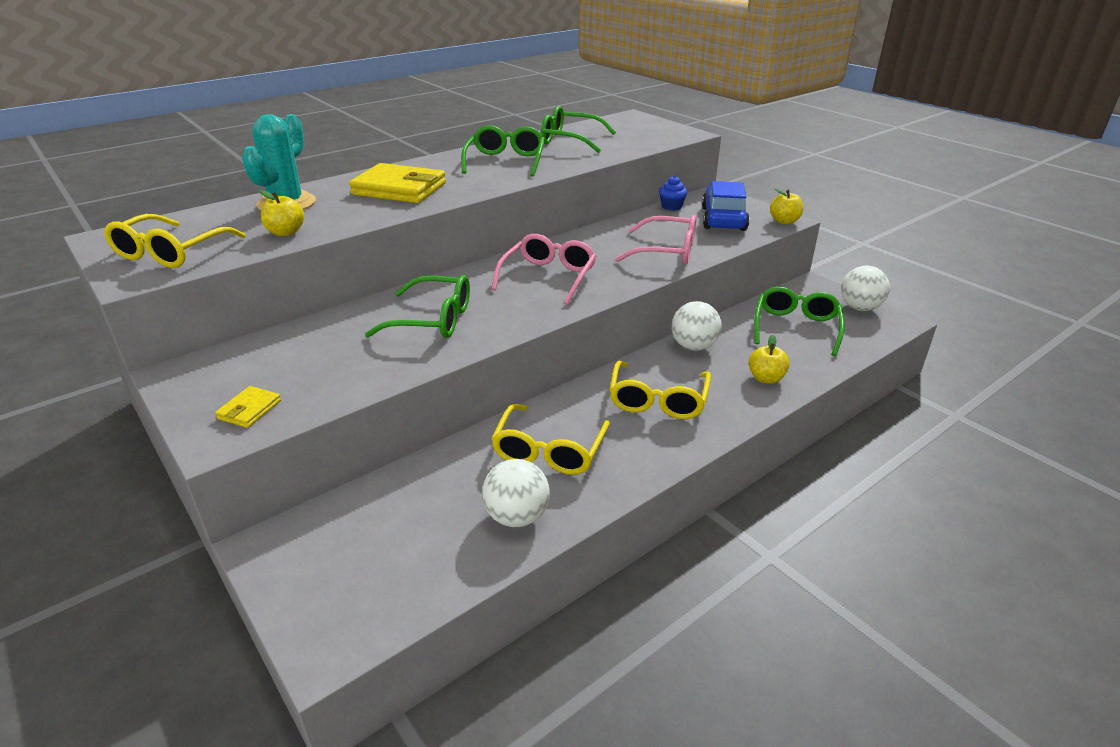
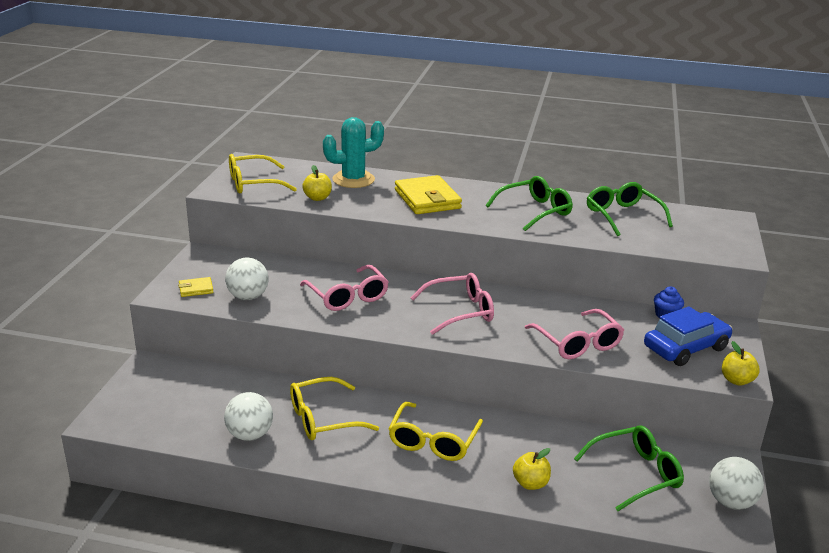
camera: 50 degrees right, 5 degrees down
green glasses [365,275,470,338] -> pink glasses [300,265,388,311]
yellow glasses [609,360,711,419] -> yellow glasses turned 45 degrees counterclockwise [389,402,483,461]
white ball [672,301,722,351] -> white ball moved to [225,257,269,300]

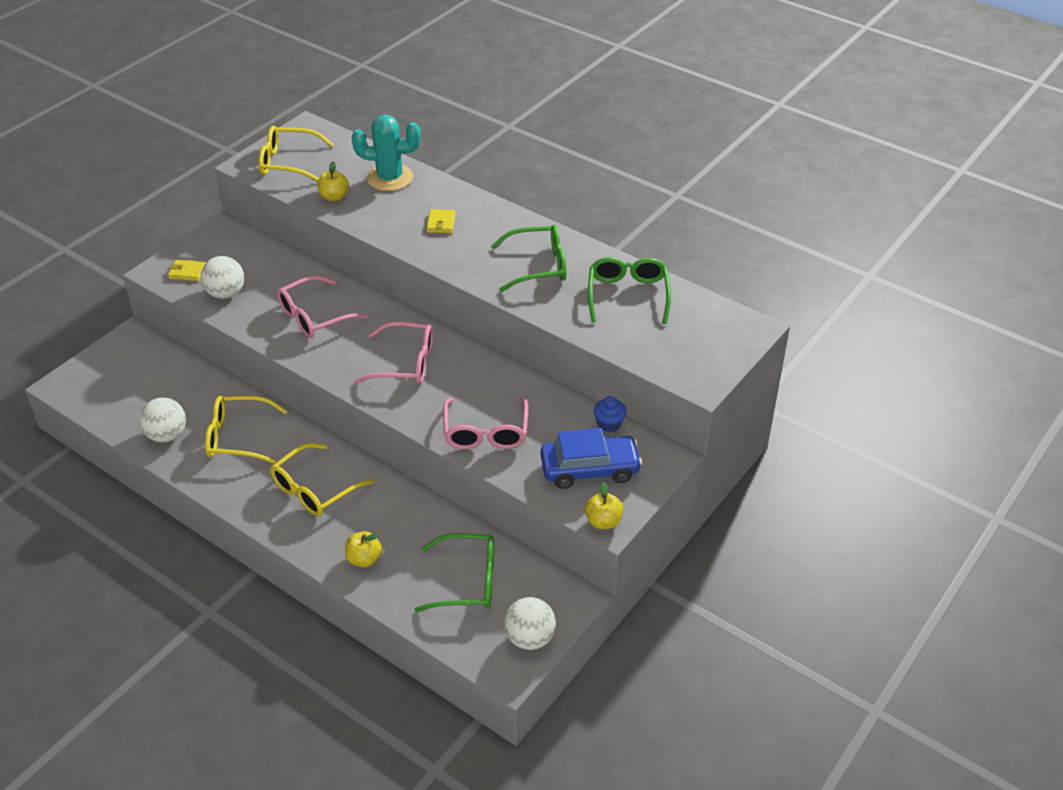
camera: 25 degrees right, 15 degrees up
pink glasses [300,265,388,311] -> pink glasses turned 60 degrees clockwise [277,276,369,338]
yellow wallet [395,175,462,214] -> yellow wallet [427,209,455,233], size x0.47

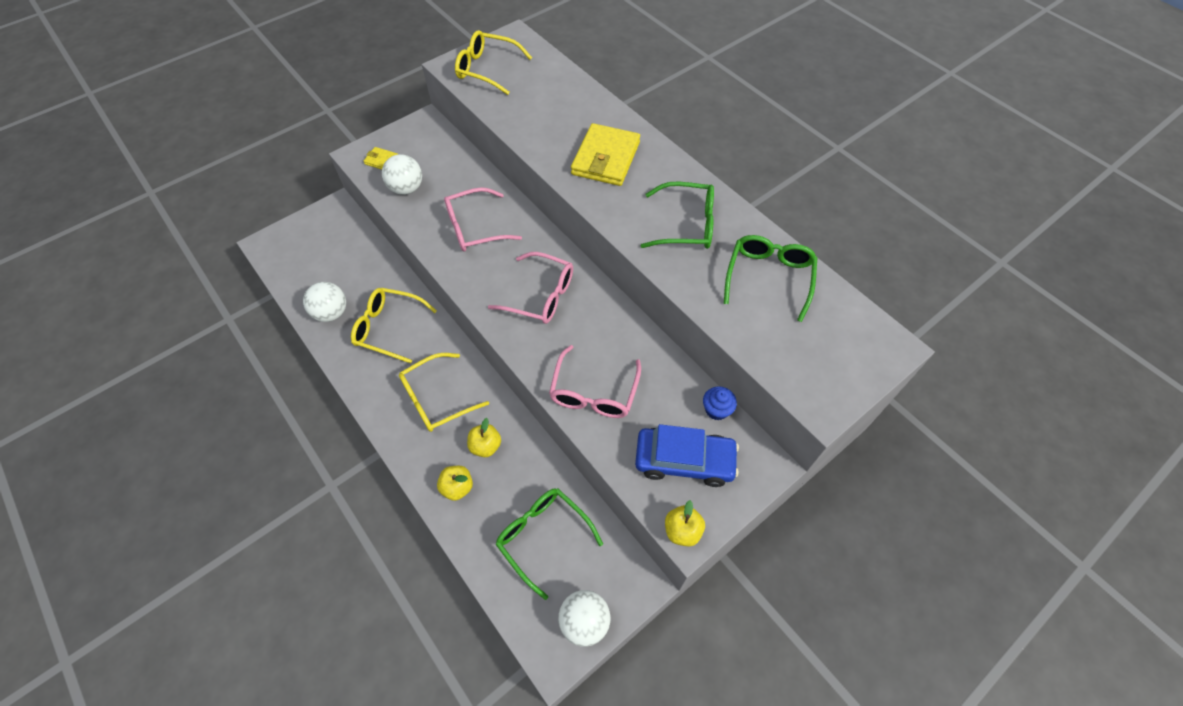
camera: 15 degrees right, 15 degrees up
yellow apple [317,162,349,201] -> yellow apple moved to [467,418,501,457]
turquoise cactus [352,115,421,191] -> none
green glasses [415,533,494,612] -> green glasses turned 150 degrees counterclockwise [495,488,603,600]
yellow wallet [427,209,455,233] -> yellow wallet [571,123,640,186], size x2.12

